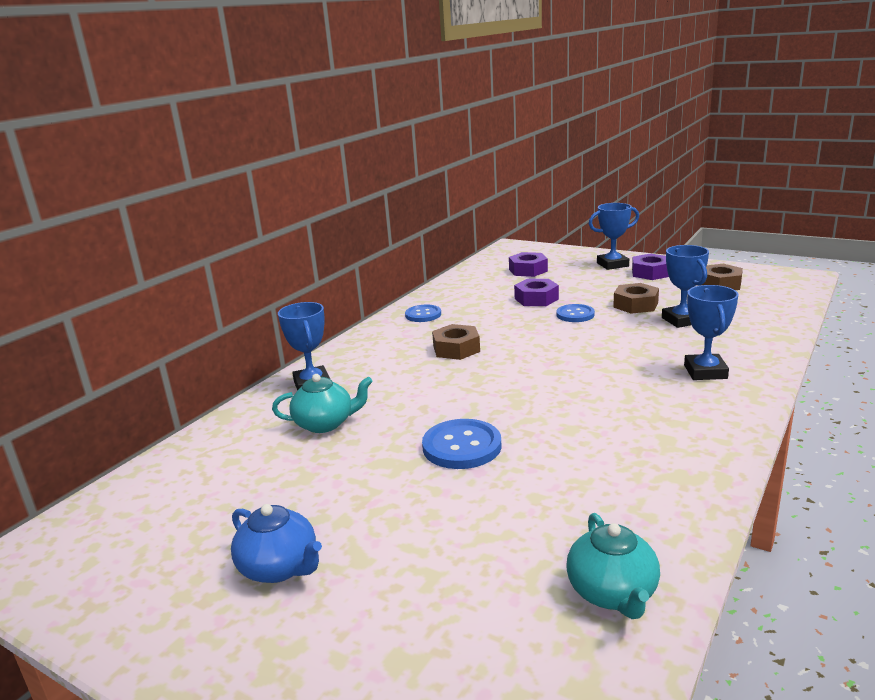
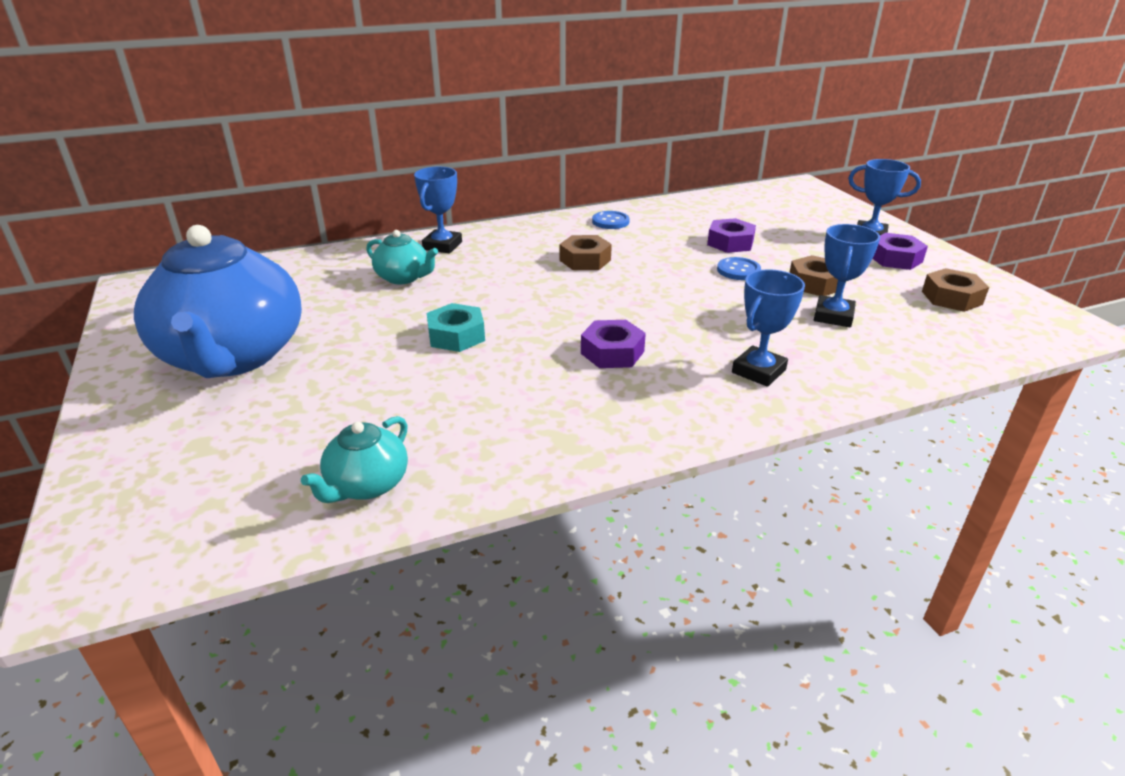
camera: 35 degrees right, 10 degrees up
blue teapot [231,504,322,583] -> blue teapot [134,225,302,378], size x2.26
blue button [422,419,502,469] -> turquoise nut [427,303,485,352]
purple nut [509,252,548,277] -> purple nut moved to [581,320,646,368]

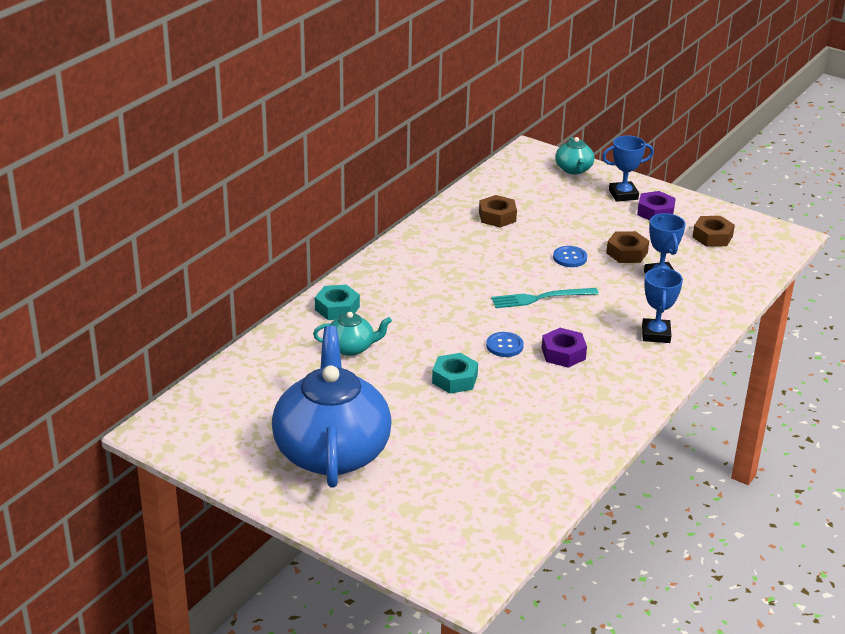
camera: 35 degrees left, 0 degrees up
blue teapot [134,225,302,378] -> blue teapot turned 135 degrees counterclockwise [272,326,392,488]
turquoise teapot [301,416,408,503] -> turquoise teapot moved to [555,137,595,175]
blue trophy [414,167,462,253] -> turquoise nut [315,285,360,320]
brown nut [560,235,612,270] -> brown nut moved to [479,195,517,227]
blue button [592,211,630,229] -> blue button moved to [486,332,524,357]
purple nut [707,218,756,253] -> none
none -> turquoise fork [491,288,599,308]

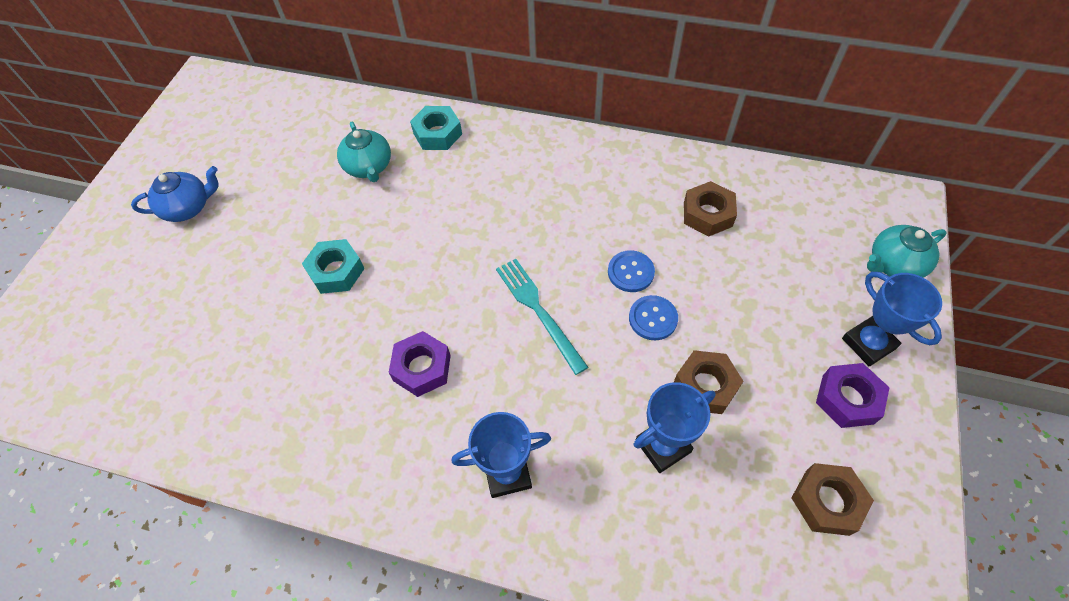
camera: 75 degrees right, 25 degrees up
blue teapot [272,326,392,488] -> blue teapot [131,166,218,222], size x0.44
blue button [486,332,524,357] -> blue button moved to [608,250,655,292]

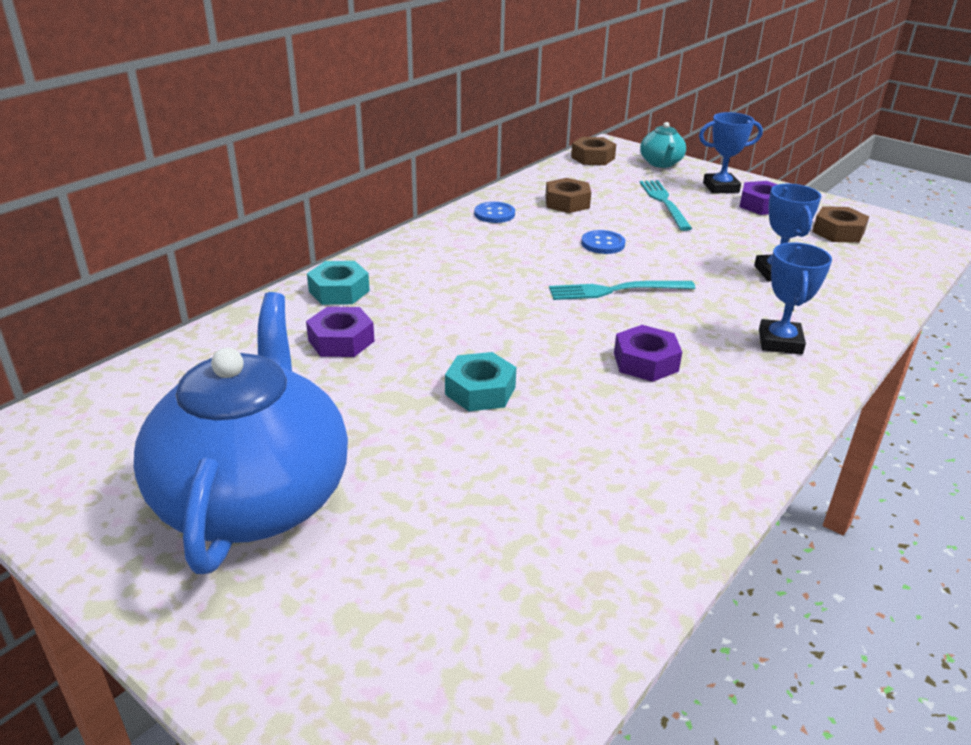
camera: 70 degrees left, 25 degrees down
blue teapot [131,166,218,222] -> blue teapot [134,292,348,574], size x2.26
turquoise teapot [337,122,391,182] -> purple nut [306,307,375,357]
blue button [629,295,678,340] -> blue button moved to [474,202,515,223]
brown nut [674,350,743,414] -> brown nut moved to [571,137,616,165]
none -> turquoise fork [640,180,692,231]

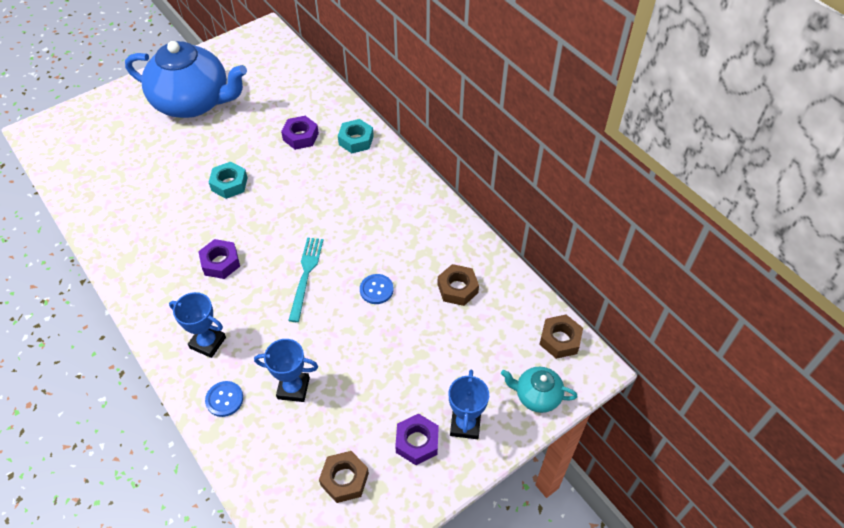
camera: 105 degrees right, 20 degrees up
blue button [474,202,515,223] -> blue button moved to [205,381,243,417]
turquoise fork [640,180,692,231] -> none

